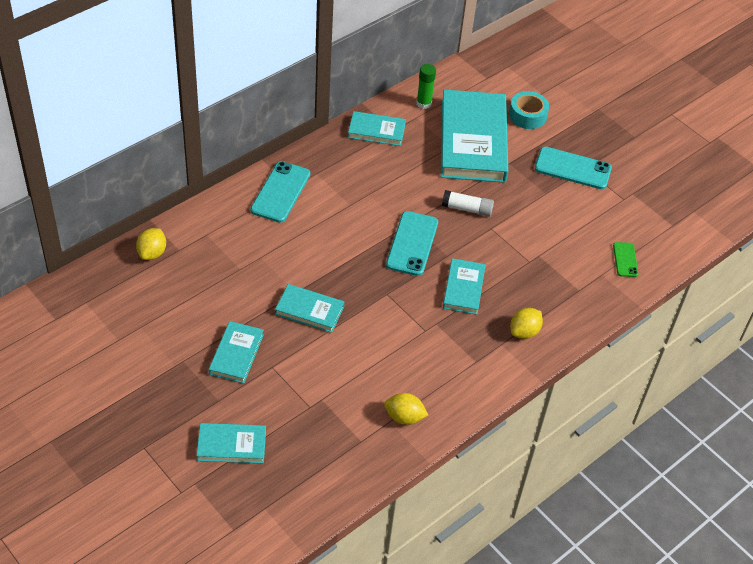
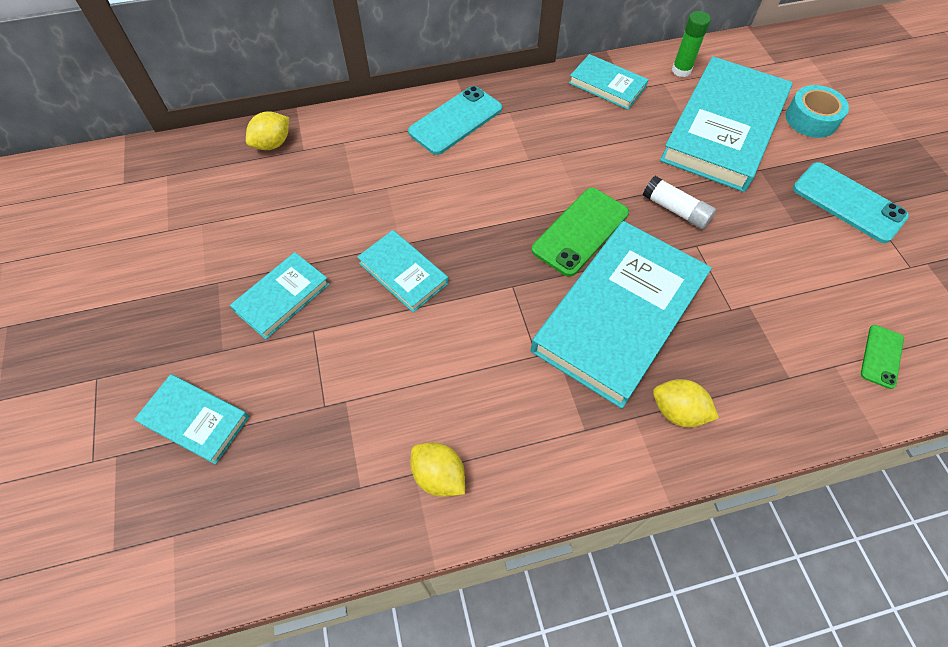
camera: 30 degrees right, 10 degrees up
turquoise phone [386,211,438,276] -> green phone [532,188,629,277]
turquoise book [443,258,486,315] -> turquoise book [531,221,712,409], size x2.04
yellow lemon [510,308,543,339] -> yellow lemon turned 45 degrees clockwise [653,379,719,427]

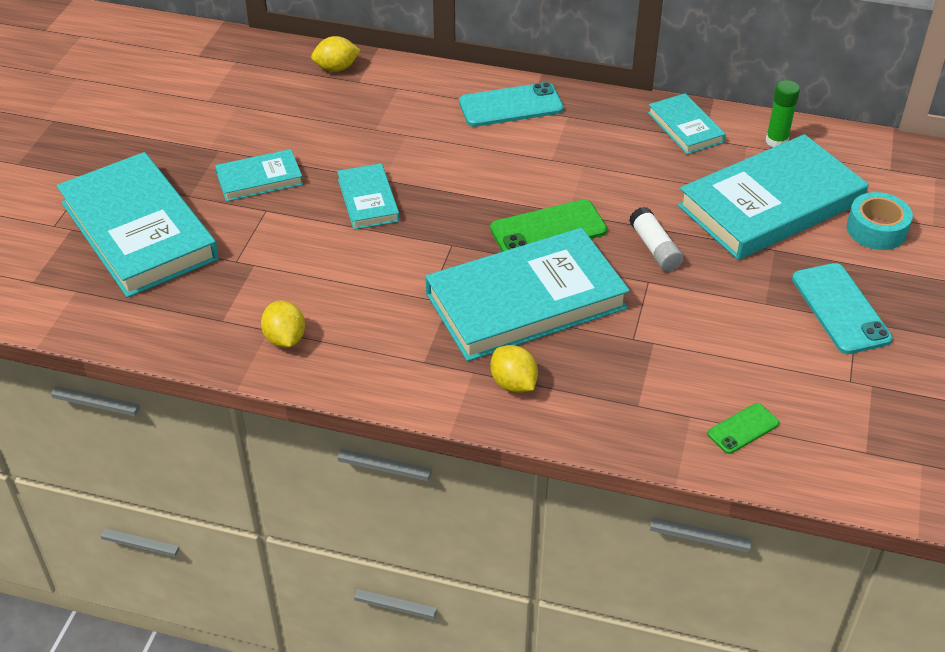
camera: 30 degrees right, 15 degrees down
turquoise book [134,374,249,465] -> turquoise book [57,152,219,298], size x2.04

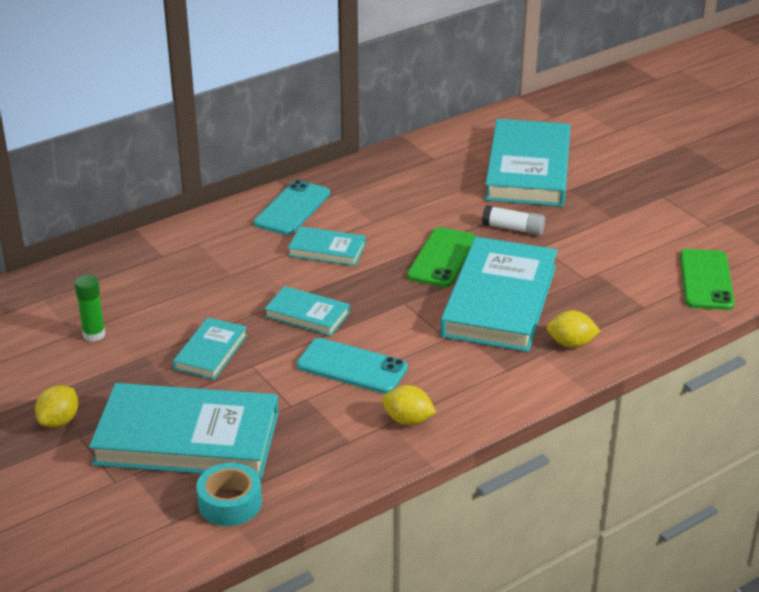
camera: 50 degrees left, 10 degrees down
yellow lemon [311,36,361,72] -> yellow lemon moved to [35,385,78,428]
turquoise book [648,93,726,154] -> turquoise book moved to [288,226,366,266]
green phone [707,403,779,454] -> green phone [680,249,735,310], size x1.80
green glue stick [766,80,800,147] -> green glue stick moved to [75,275,105,341]
turquoise phone [792,263,893,354] -> turquoise phone moved to [297,338,408,394]
turquoise tape [847,192,913,250] -> turquoise tape moved to [196,463,262,526]

